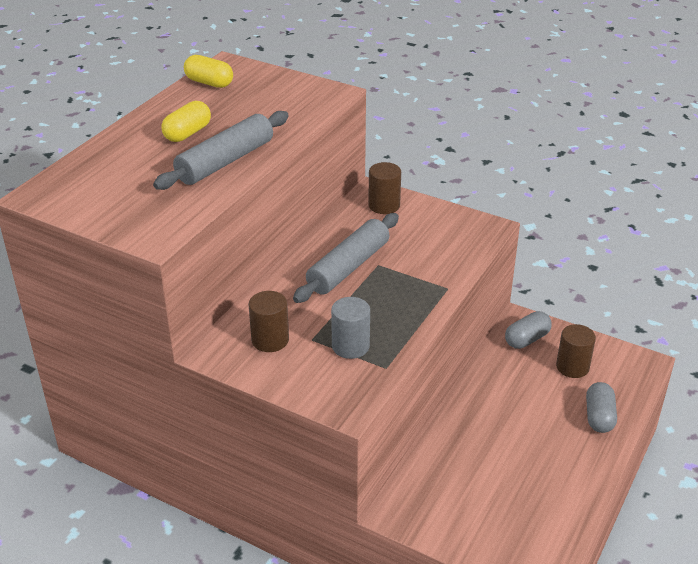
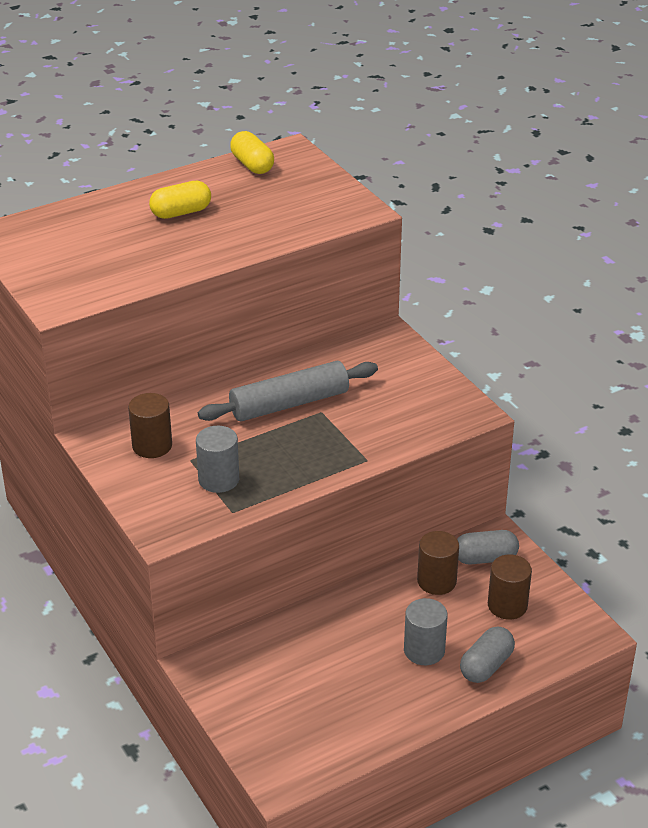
camera: 30 degrees right, 0 degrees up
grey rolling pin [153,111,289,190] -> none
brown cylinder [368,162,401,214] -> brown cylinder moved to [417,531,459,595]
none -> grey cylinder [404,598,448,665]

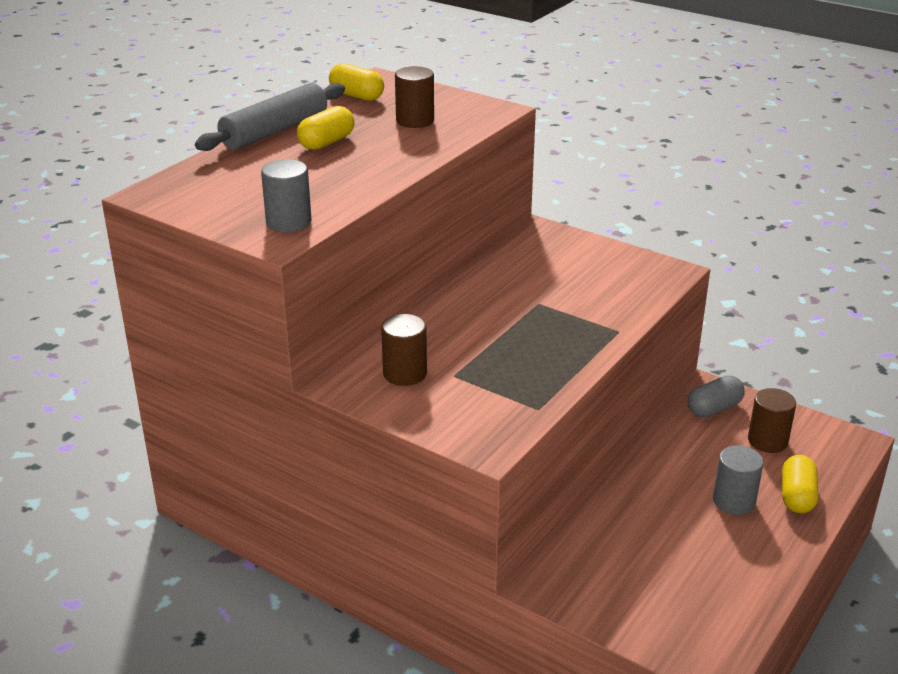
camera: 25 degrees left, 5 degrees down
grey cylinder [196,426,239,493] -> grey cylinder moved to [261,159,311,233]
grey rolling pin [198,361,378,421] -> grey rolling pin moved to [195,83,345,151]
brown cylinder [417,531,459,595] -> brown cylinder moved to [395,66,434,128]
grey capsule [460,626,515,683] -> yellow capsule [782,455,818,513]

